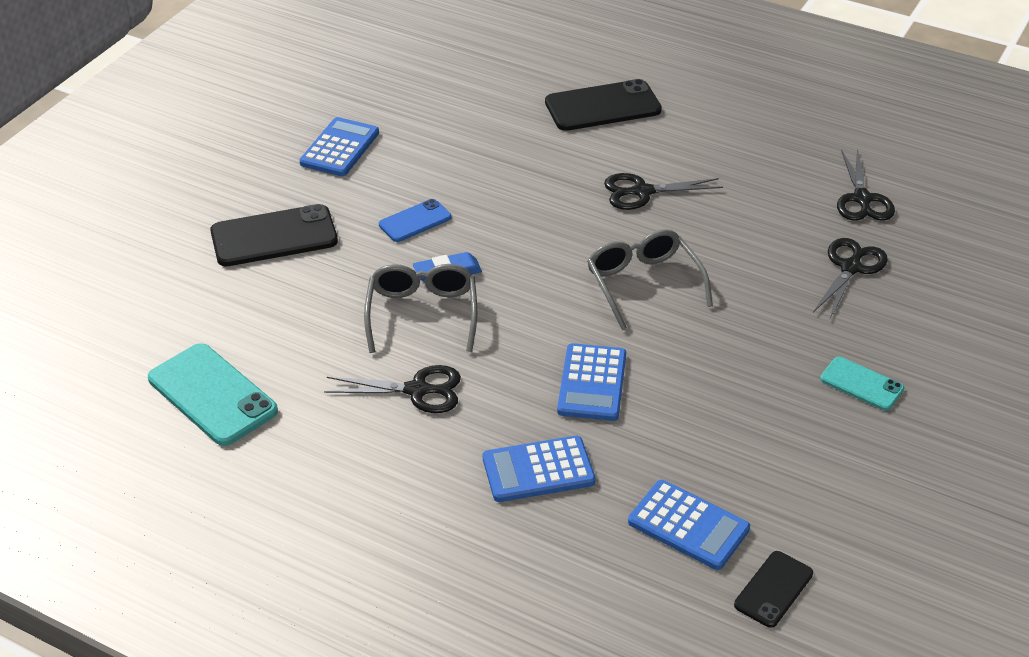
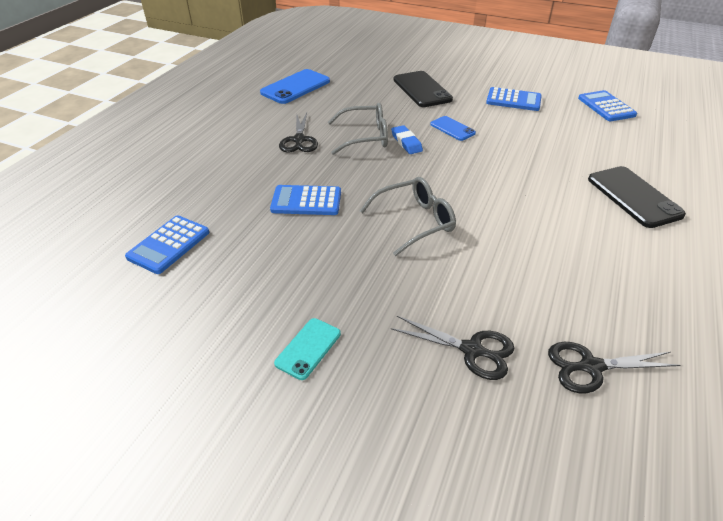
camera: 85 degrees right, 0 degrees up
turquoise phone [148,343,278,446] -> blue phone [260,69,330,104]
blue calculator [483,436,596,502] -> blue calculator moved to [578,90,637,121]
black scissors [604,173,723,210] -> none
black phone [734,551,813,628] -> none

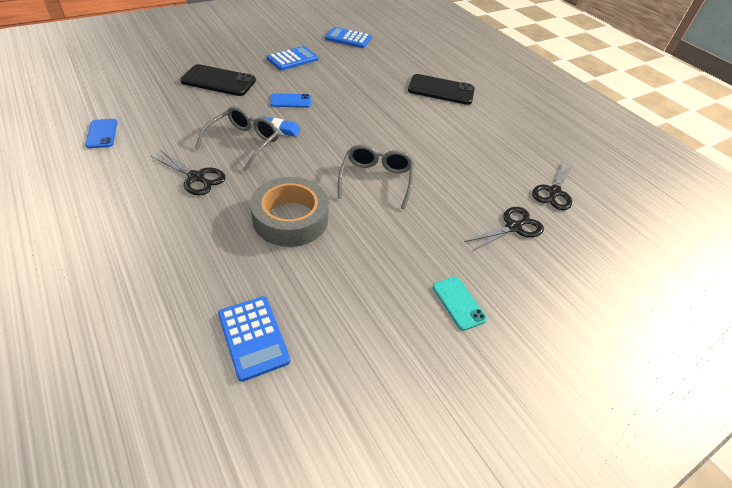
camera: 60 degrees left, 5 degrees up
blue phone [260,69,330,104] -> blue phone [85,119,117,148], size x0.57
blue calculator [270,185,341,215] -> grey tape [250,177,329,247]

